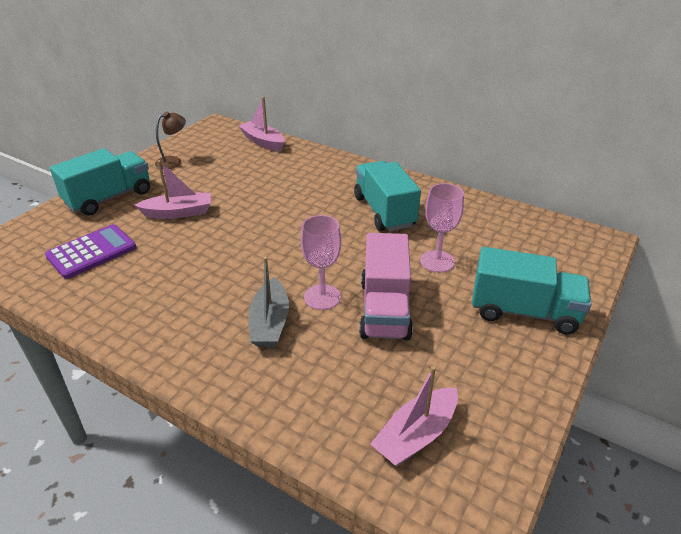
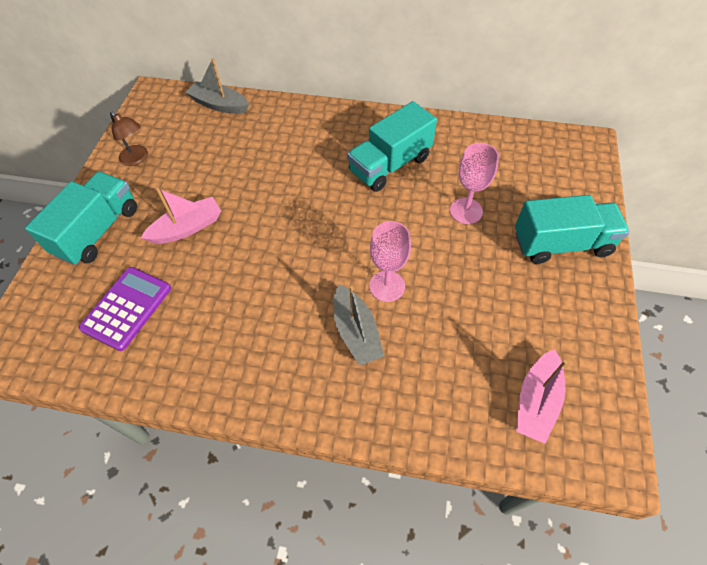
camera: 20 degrees left, 20 degrees up
brown lamp [155,112,186,169] -> brown lamp turned 105 degrees clockwise [110,112,148,166]
pink boat [239,97,284,151] -> grey boat [185,58,249,114]
turquoise truck [354,161,421,231] -> turquoise truck turned 90 degrees counterclockwise [347,101,437,192]
pink truck [359,233,413,341] -> none

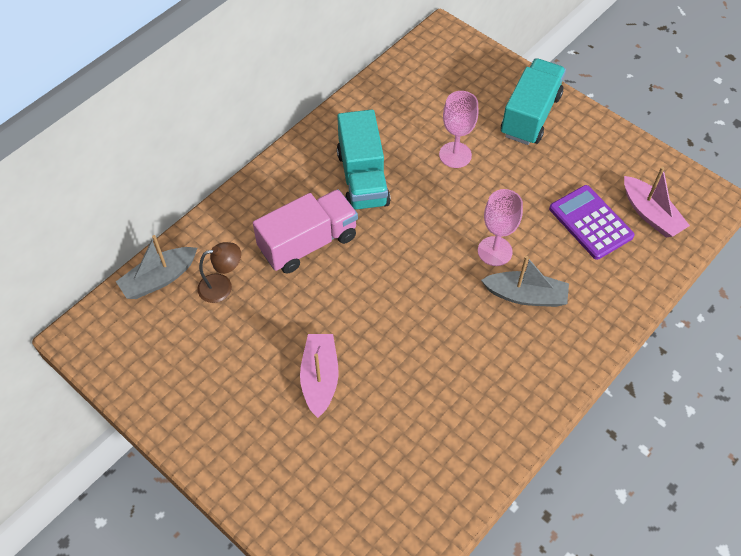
camera: 60 degrees left, 0 degrees up
turquoise truck [25,172,137,266] -> none
purple calculator [79,267,171,351] -> purple calculator moved to [549,185,635,260]
brown lamp [110,112,148,166] -> brown lamp moved to [197,242,241,303]
none -> pink truck [253,189,358,274]

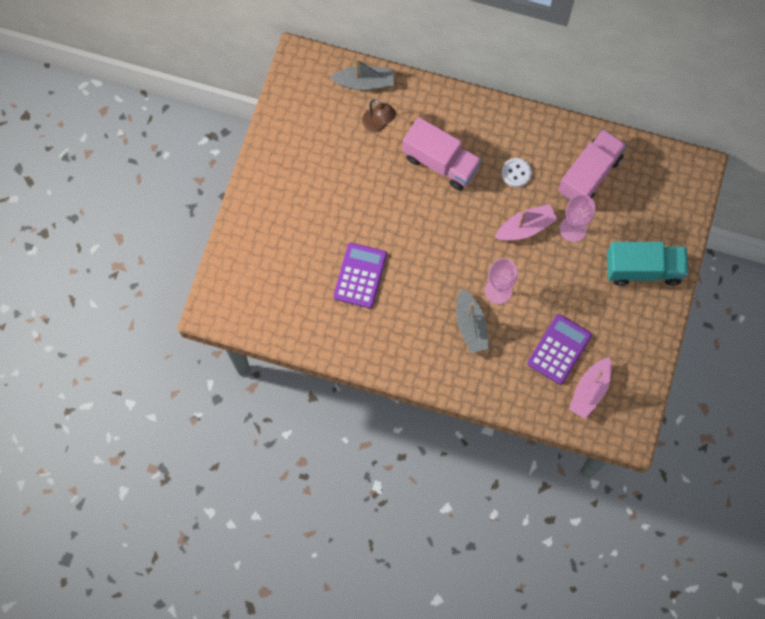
camera: 65 degrees right, 15 degrees up
grey boat [116,235,197,299] -> grey boat turned 150 degrees clockwise [330,59,394,90]
pink boat [300,334,339,418] -> pink boat moved to [495,204,558,240]
turquoise truck [337,110,391,209] -> white button [502,158,532,187]
none -> purple calculator [333,243,387,308]
none -> pink truck [558,129,626,200]

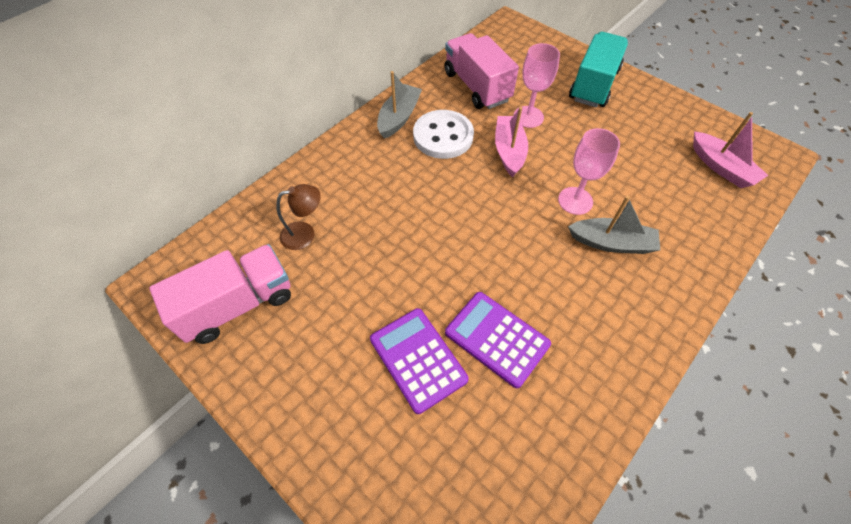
camera: 65 degrees left, 15 degrees down
grey boat [330,59,394,90] -> grey boat moved to [377,71,422,139]
pink truck [403,117,482,190] -> pink truck moved to [149,244,291,344]
white button [502,158,532,187] -> white button [413,110,474,159], size x1.74
purple calculator [527,314,592,385] -> purple calculator moved to [370,308,469,414]

